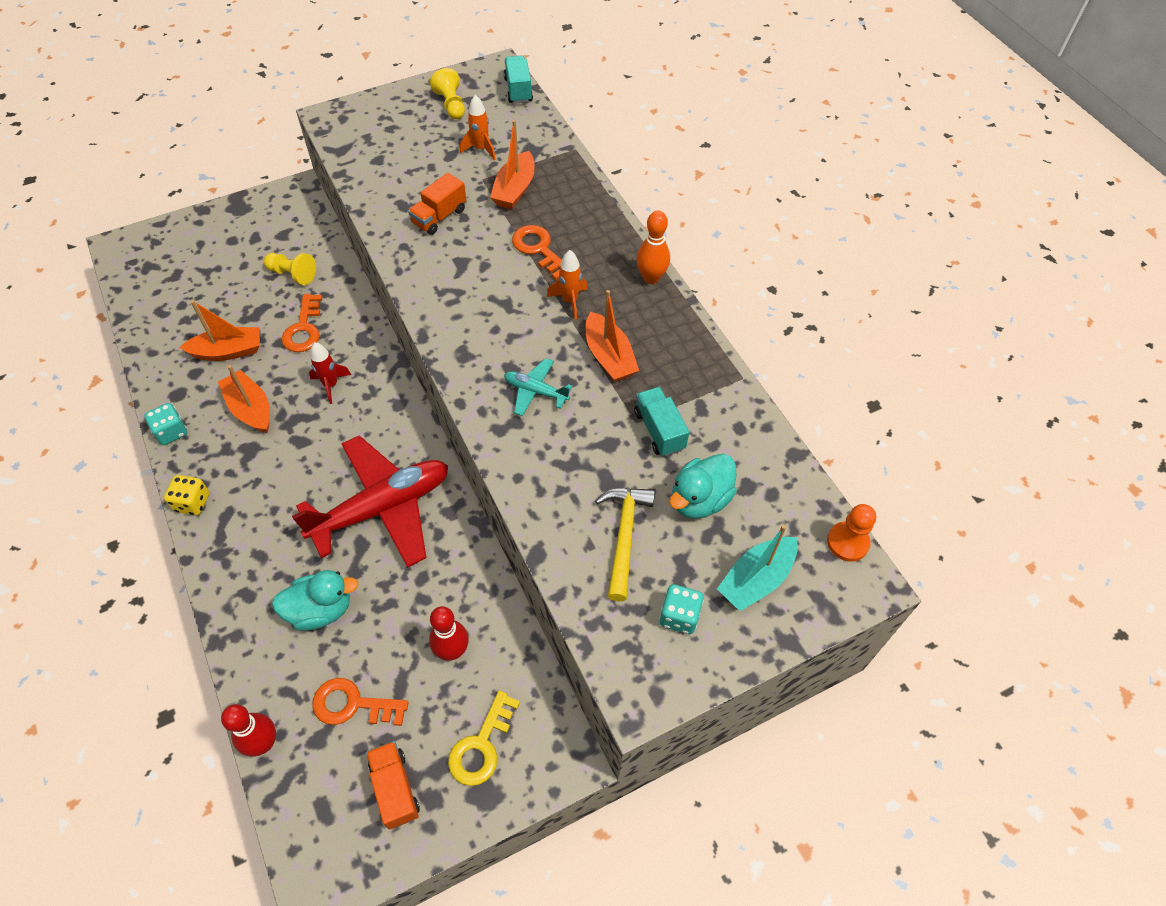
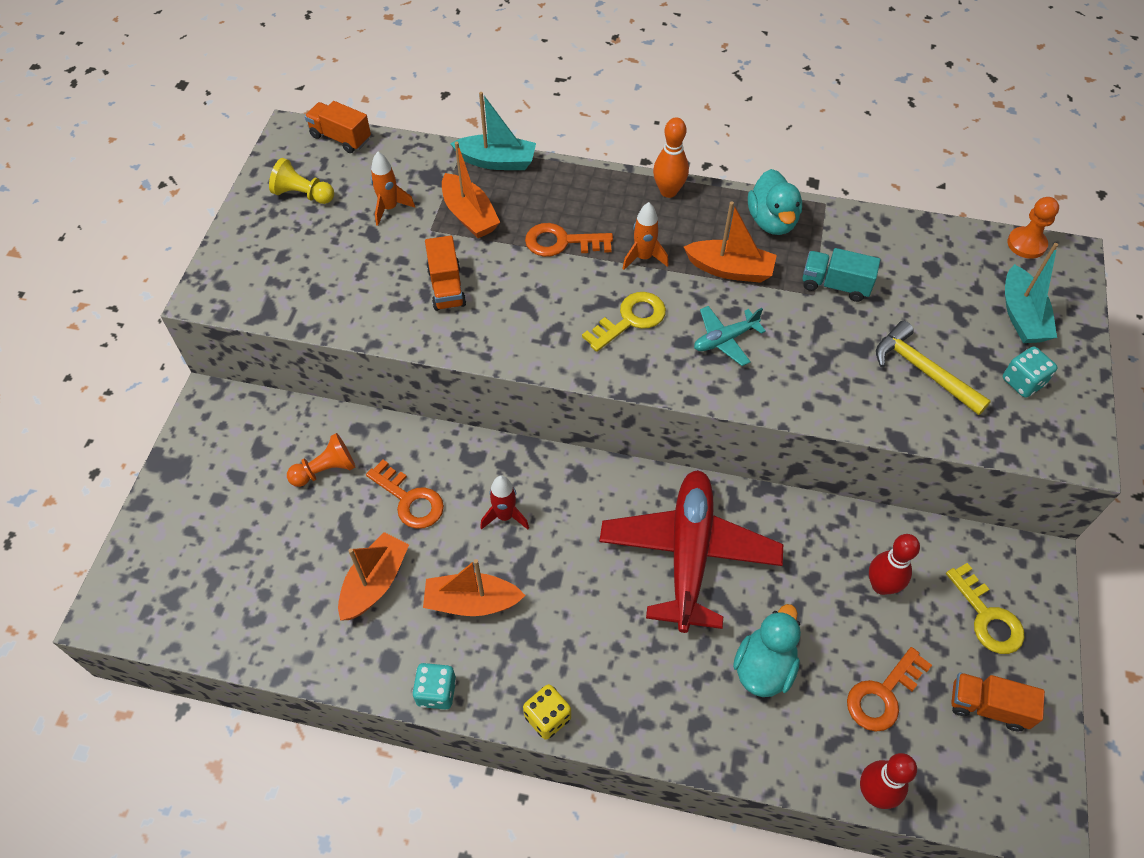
camera: 50 degrees left, 0 degrees up
yellow pawn [264,253,316,285] -> orange pawn [287,433,355,487]
turquoise truck [504,56,533,104] -> orange truck [305,101,371,153]
turquoise duck [669,454,737,519] -> turquoise duck moved to [748,169,802,235]
none -> turquoise boat [450,92,536,170]
none -> yellow key [582,292,666,352]

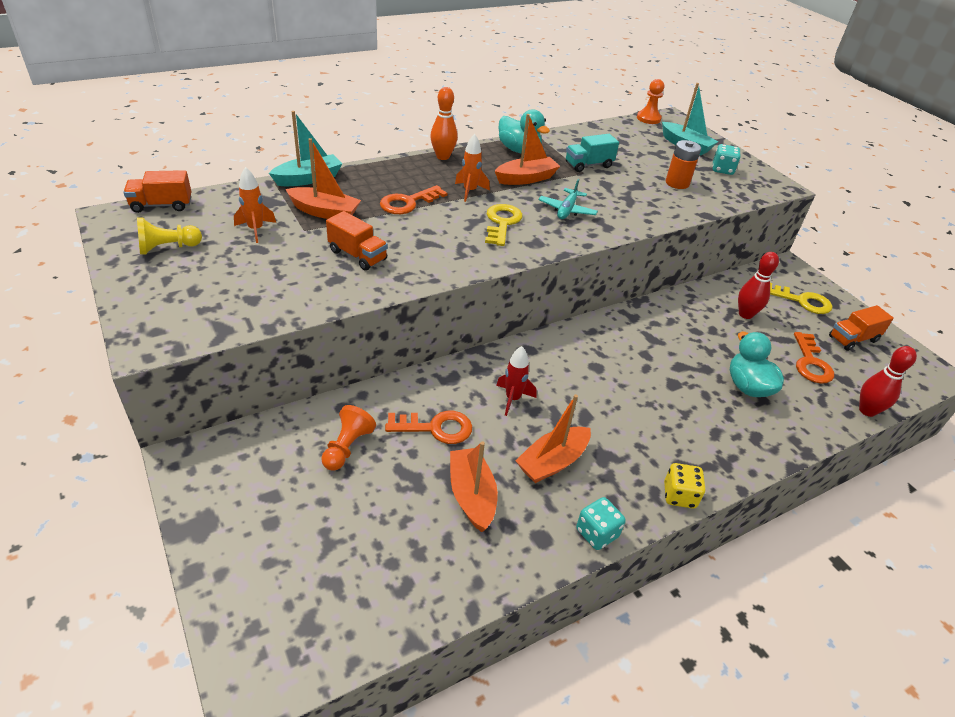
camera: 45 degrees left, 15 degrees down
red plane [599,470,783,633] -> none
yellow hammer [876,321,991,415] -> orange battery [666,140,701,189]

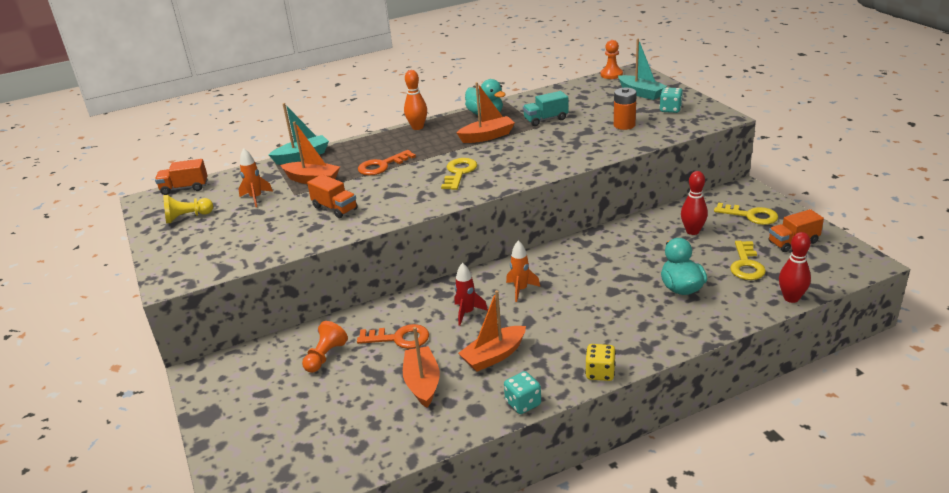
camera: 10 degrees right, 10 degrees down
orange rocket [455,134,490,202] -> orange rocket moved to [506,240,540,302]
turquoise plane [538,179,598,219] -> none
orange key [794,332,834,384] -> yellow key [730,241,766,280]

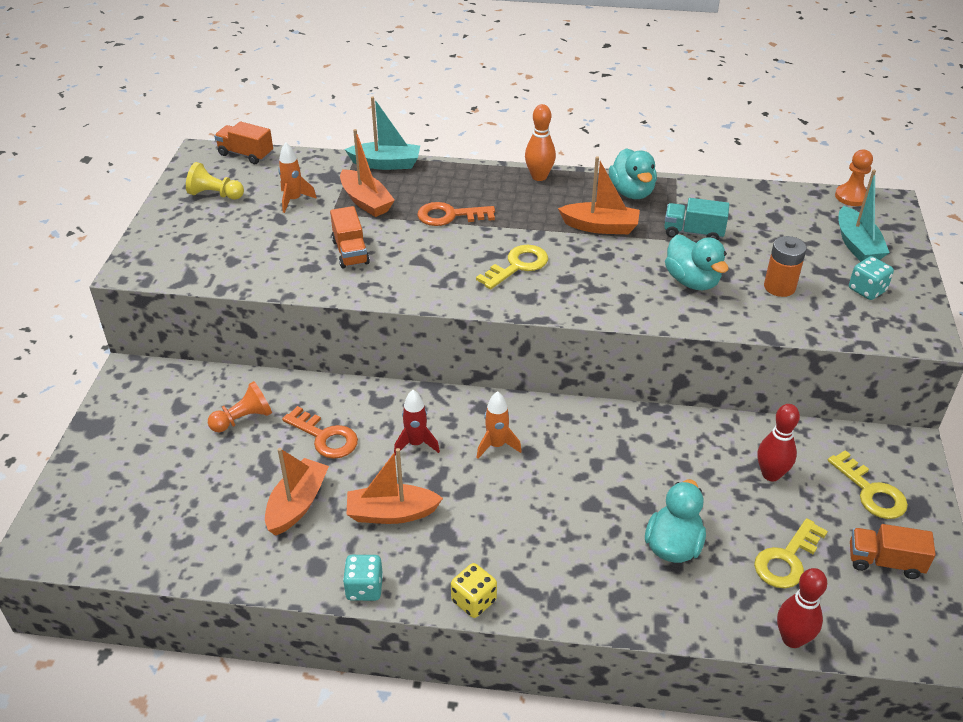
camera: 30 degrees right, 10 degrees up
none -> turquoise duck [665,235,729,290]

